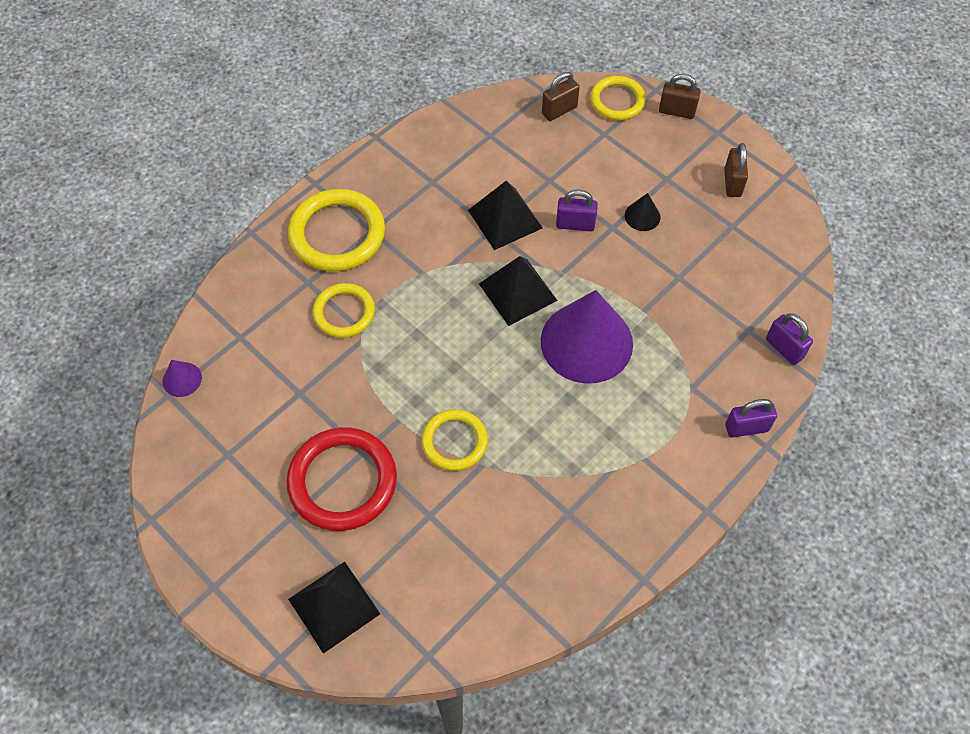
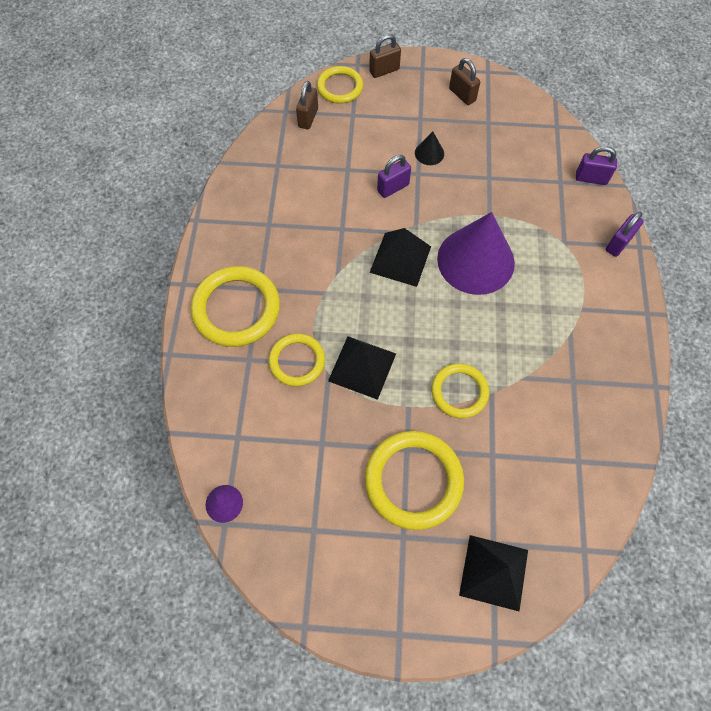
camera: 40 degrees left, 5 degrees up
red ring [286,427,397,531] -> yellow ring [365,431,464,530]
black pyramid [468,181,543,250] -> black pyramid moved to [328,336,396,400]

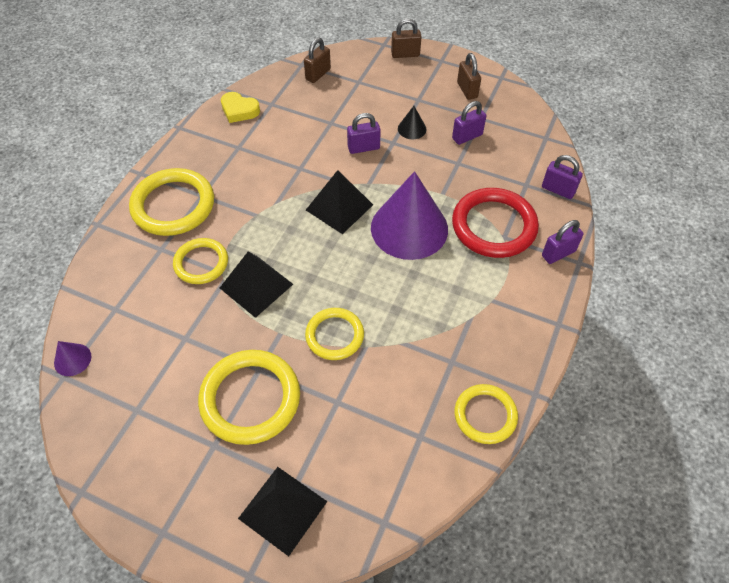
camera: 20 degrees right, 10 degrees down
yellow ring [317,66,363,104] -> yellow ring moved to [455,384,518,444]
none -> yellow heart [221,92,260,123]
none -> purple padlock [452,101,486,145]
none -> red ring [452,188,539,258]

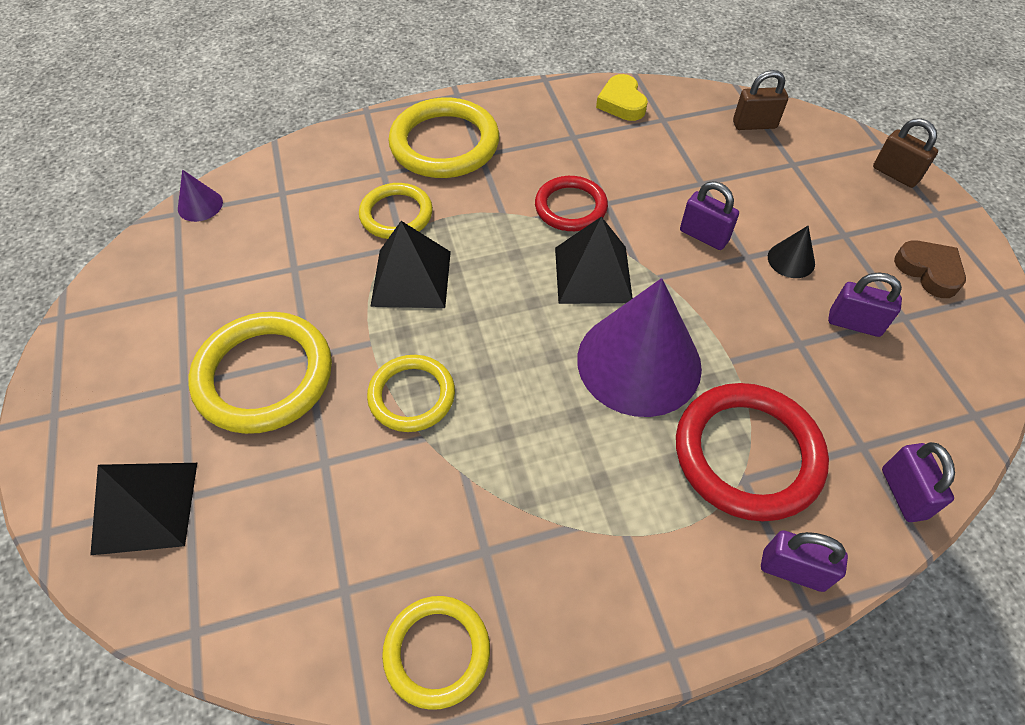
camera: 50 degrees right, 0 degrees up
brown padlock [457,53,481,100] -> brown heart [894,241,966,298]
none -> red ring [535,176,608,231]

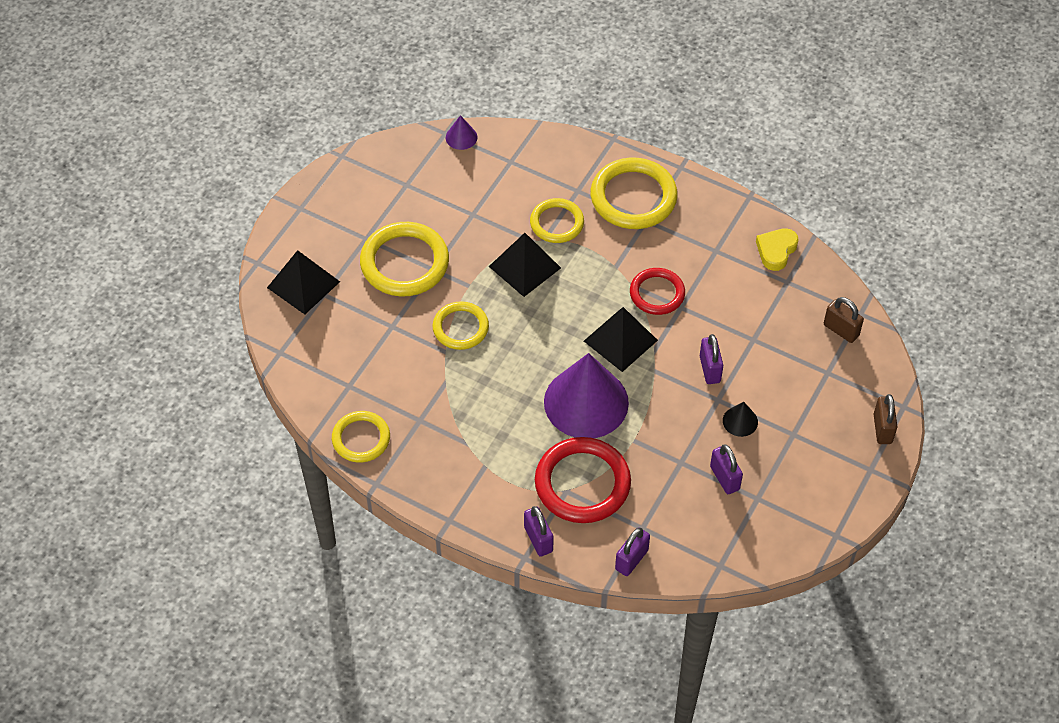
camera: 45 degrees right, 0 degrees up
brown heart [894,241,966,298] -> none

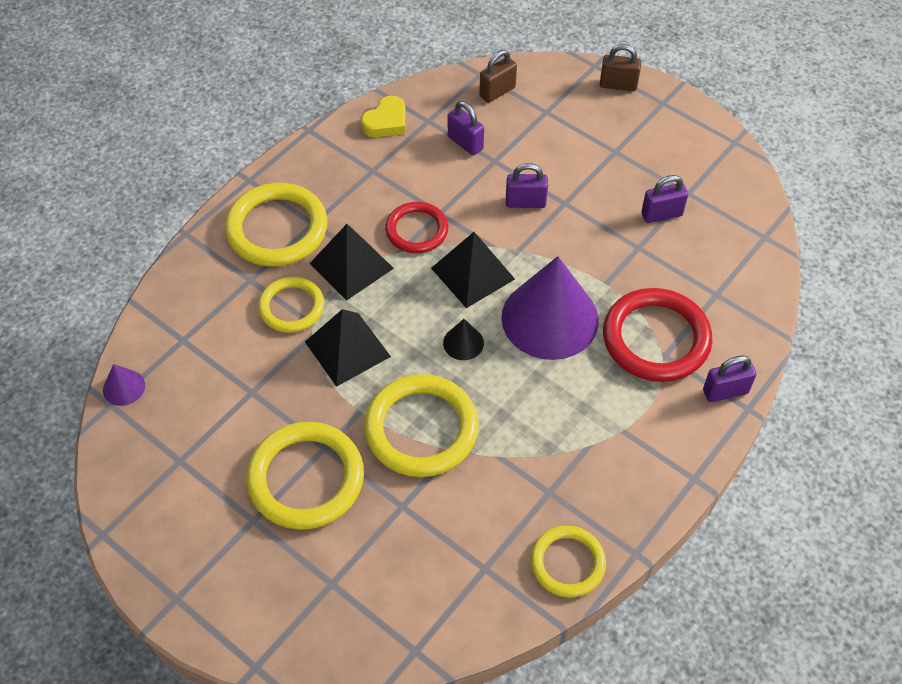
camera: 80 degrees left, 0 degrees up
black pyramid [267,250,340,314] -> black pyramid moved to [310,224,394,300]
yellow ring [433,301,489,350] -> yellow ring [364,374,479,477], size x1.62
purple padlock [615,527,650,576] -> purple padlock moved to [448,101,484,156]
black cone [723,402,758,437] -> black cone moved to [443,319,484,360]
yellow heart [756,228,799,271] -> yellow heart turned 90 degrees counterclockwise [361,96,405,137]

